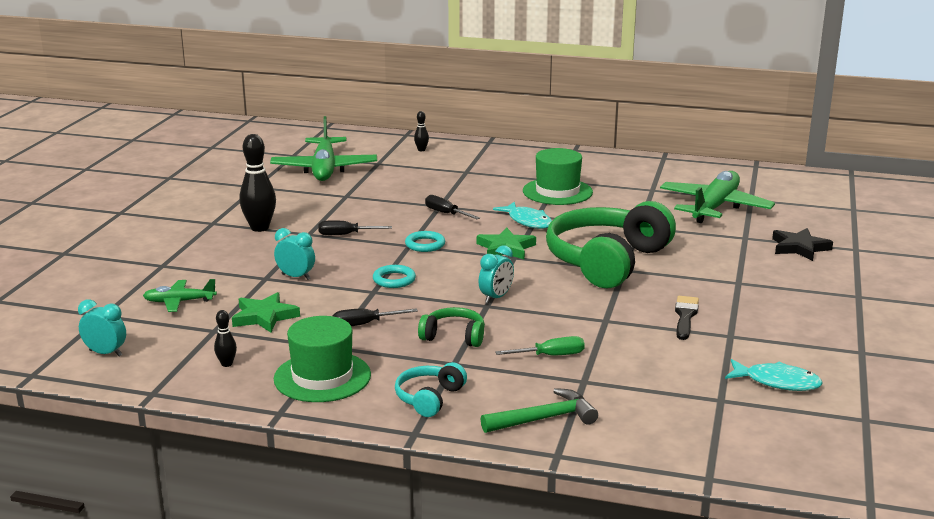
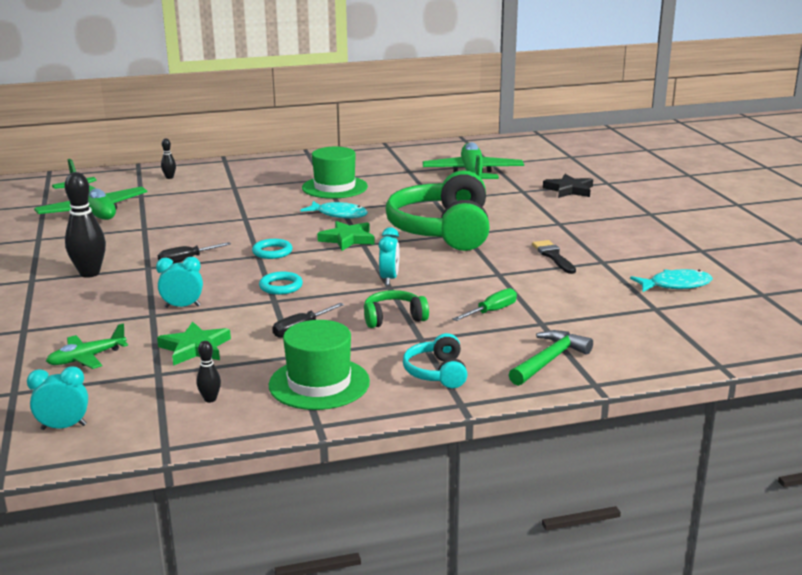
camera: 30 degrees left, 0 degrees up
black screwdriver [425,195,480,219] -> none

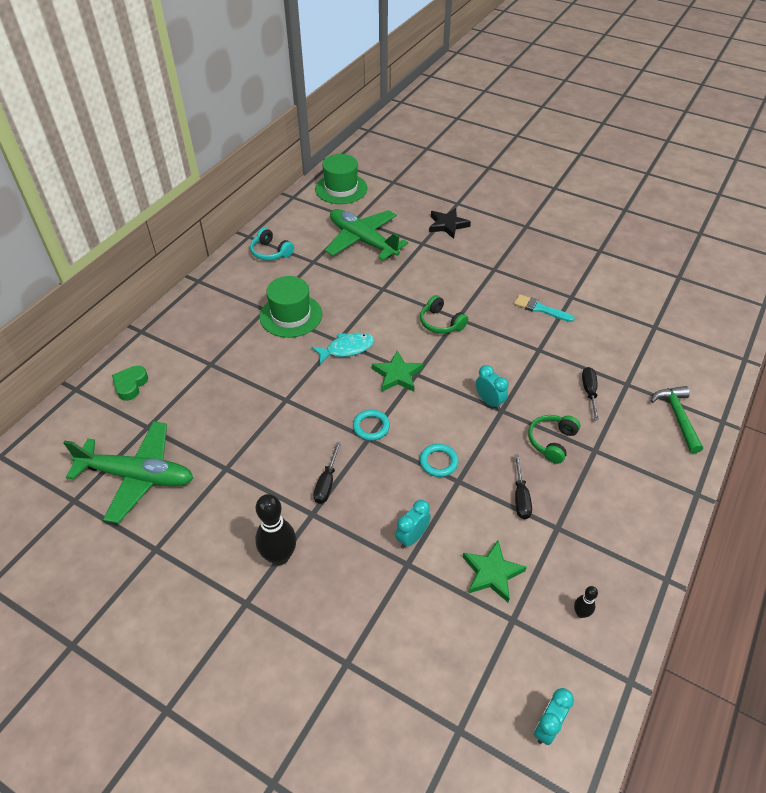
camera: 45 degrees left, 25 degrees up
green plane [46,323,128,369] -> none
black bowling pin [161,138,176,179] -> green heart [112,366,148,401]
green hat [269,320,370,410] -> green hat moved to [315,154,367,204]
green headphones [386,170,490,251] -> green headphones [420,295,468,334], size x0.45
turquoise headphones [403,333,467,388] -> turquoise headphones moved to [250,228,294,261]
green screwdriver [453,288,517,321] -> black screwdriver [582,367,599,421]
black brush [532,240,576,274] -> turquoise brush [514,294,575,322]
turquoise fish [630,269,713,292] -> none

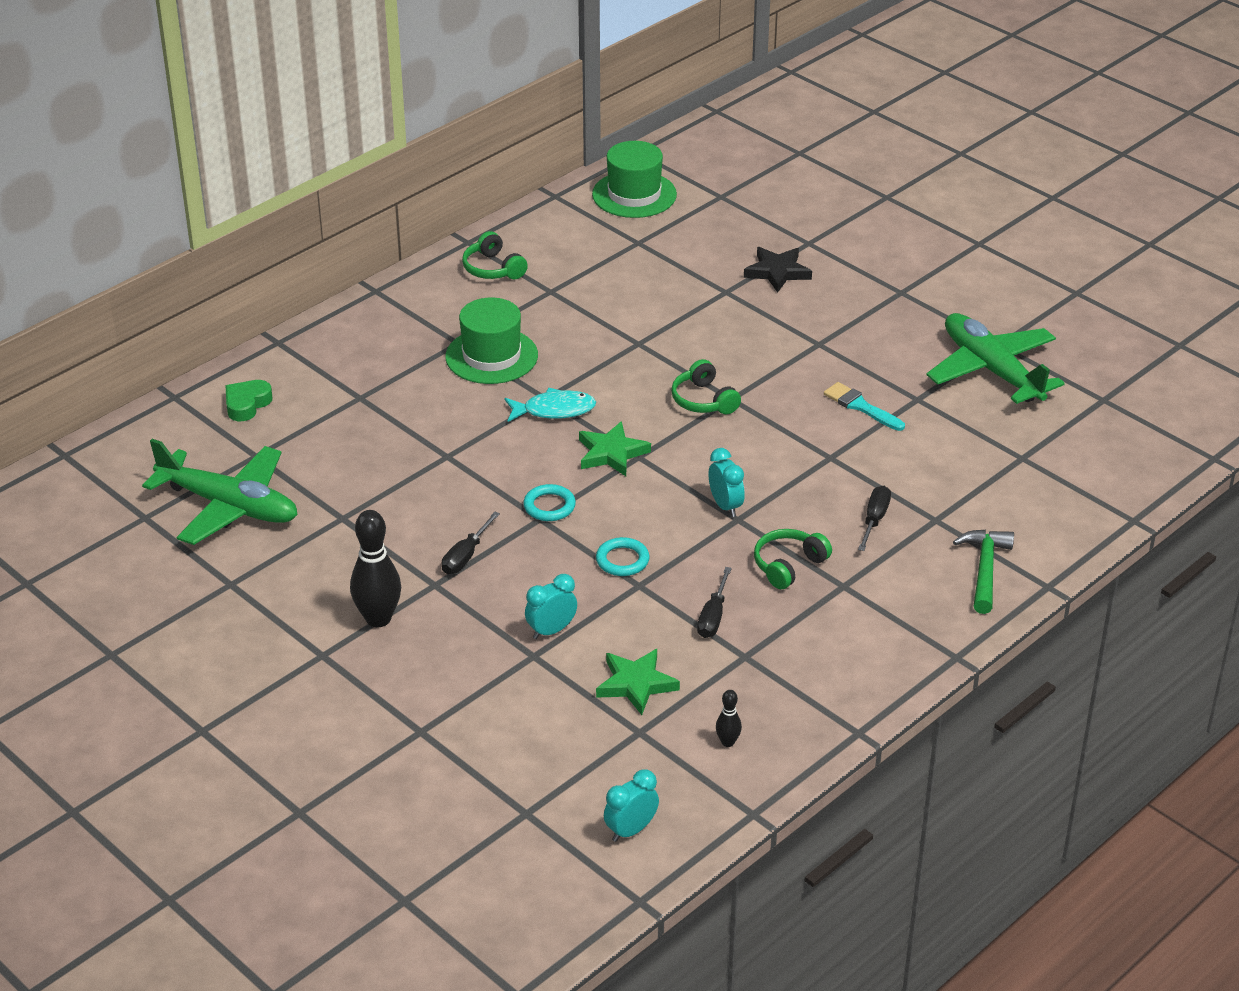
camera: 15 degrees right, 10 degrees down
turquoise headphones [250,228,294,261] -> green headphones [462,231,528,279]
green plane [325,209,408,260] -> green plane moved to [926,313,1065,404]

